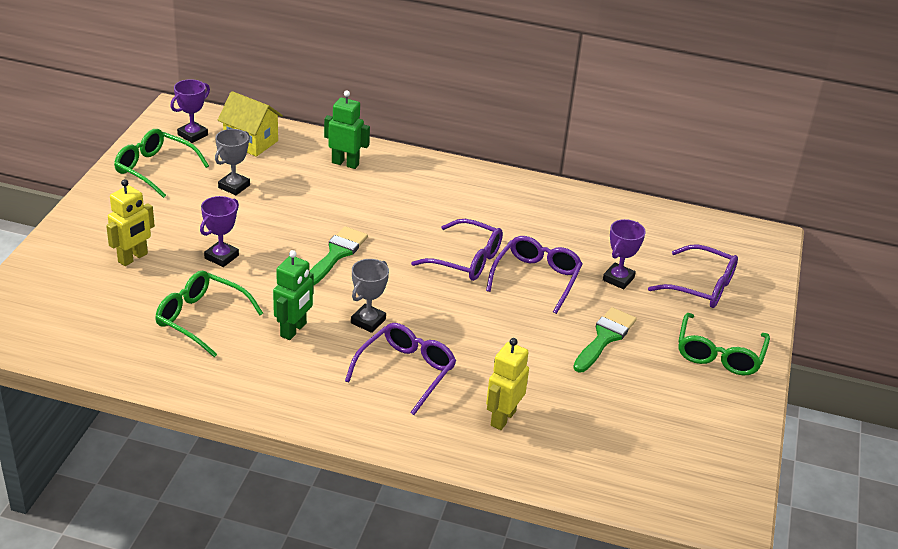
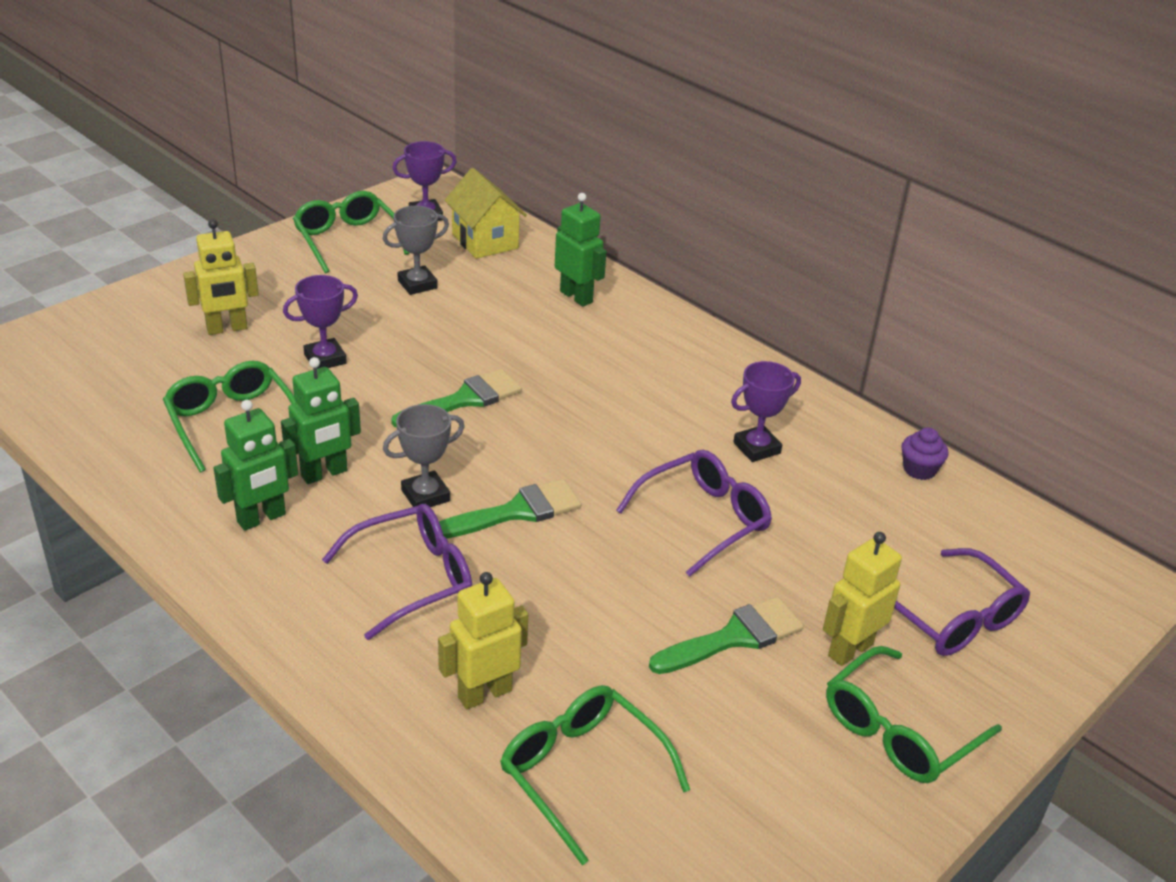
camera: 30 degrees right, 0 degrees up
purple glasses [411,219,503,281] -> none
purple trophy [603,219,646,289] -> purple trophy moved to [731,361,801,462]
none -> green robot [214,400,298,531]
none -> green brush [439,479,581,539]
none -> green glasses [500,685,690,865]
none -> yellow robot [823,532,902,666]
none -> purple cupcake [901,428,948,480]

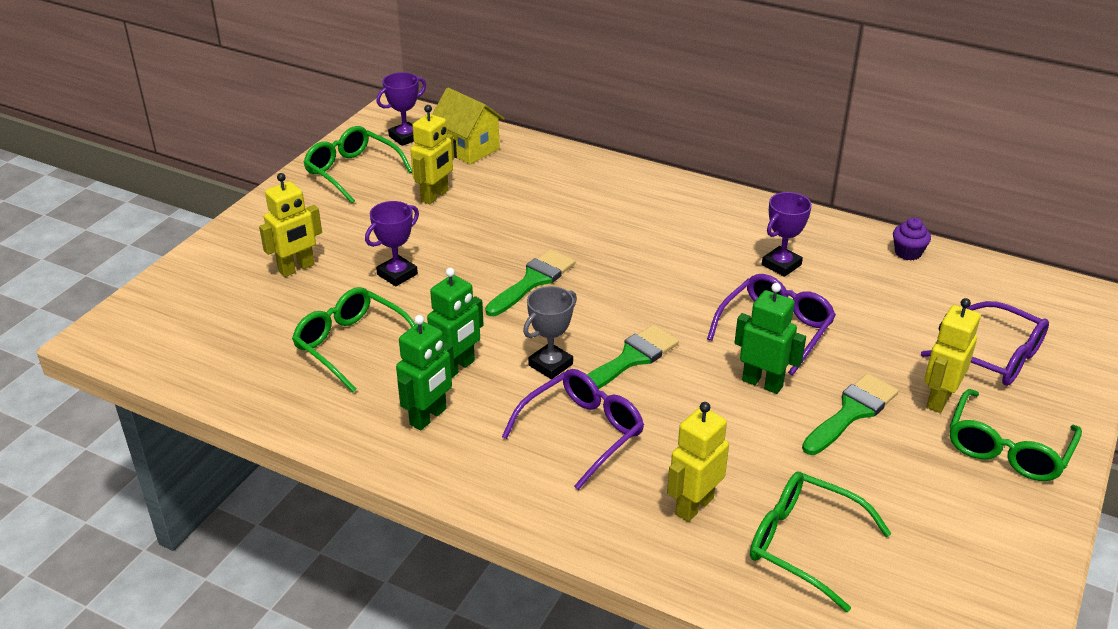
camera: 15 degrees left, 0 degrees up
grey trophy [383,206,449,295] -> yellow robot [410,105,454,204]
green robot [555,193,606,307] -> green robot moved to [735,283,806,394]

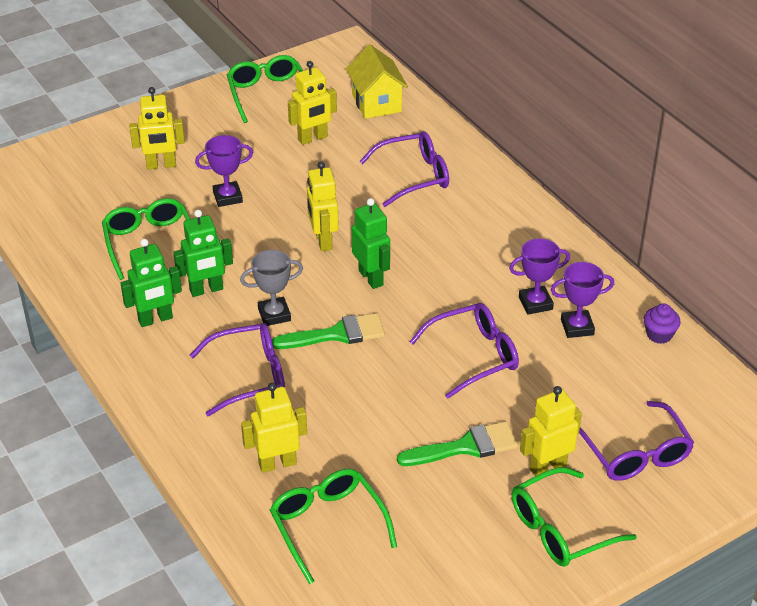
camera: 30 degrees right, 5 degrees up
purple trophy [376,72,426,146] -> purple trophy moved to [551,262,614,338]
green brush [485,249,575,316] -> yellow robot [307,162,339,251]
green robot [735,283,806,394] -> green robot moved to [352,198,390,289]
none -> purple glasses [359,131,449,207]

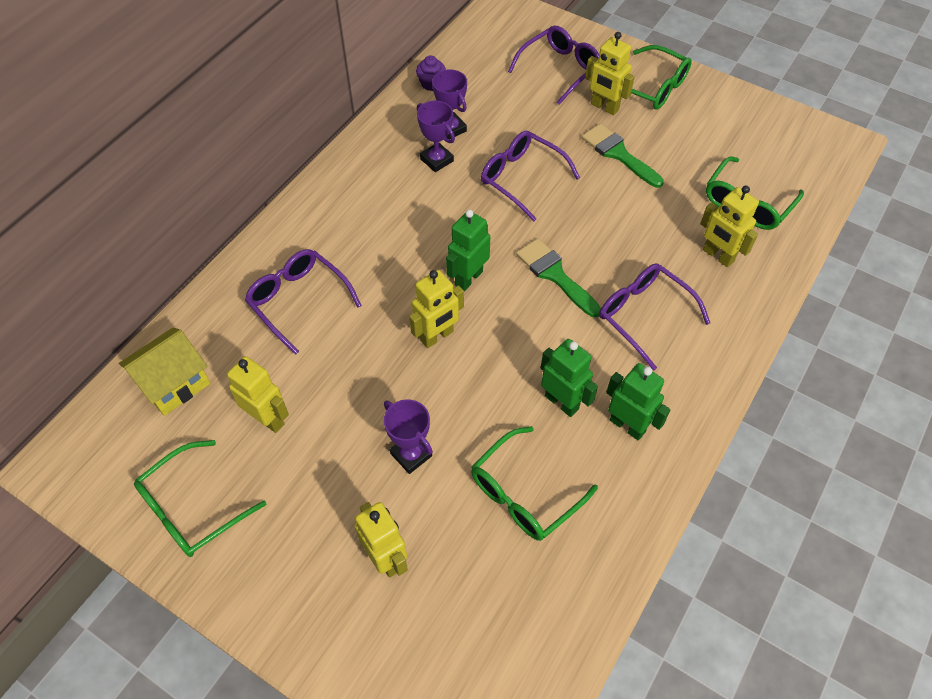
camera: 115 degrees left, 15 degrees up
grey trophy [240,250,303,326] -> none

